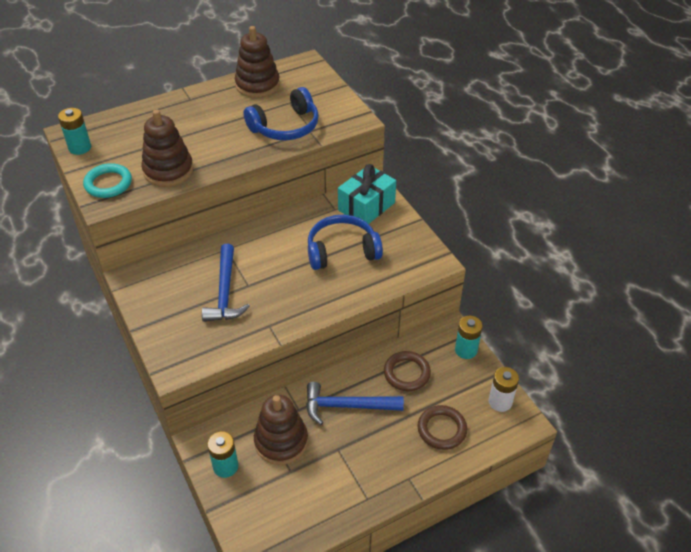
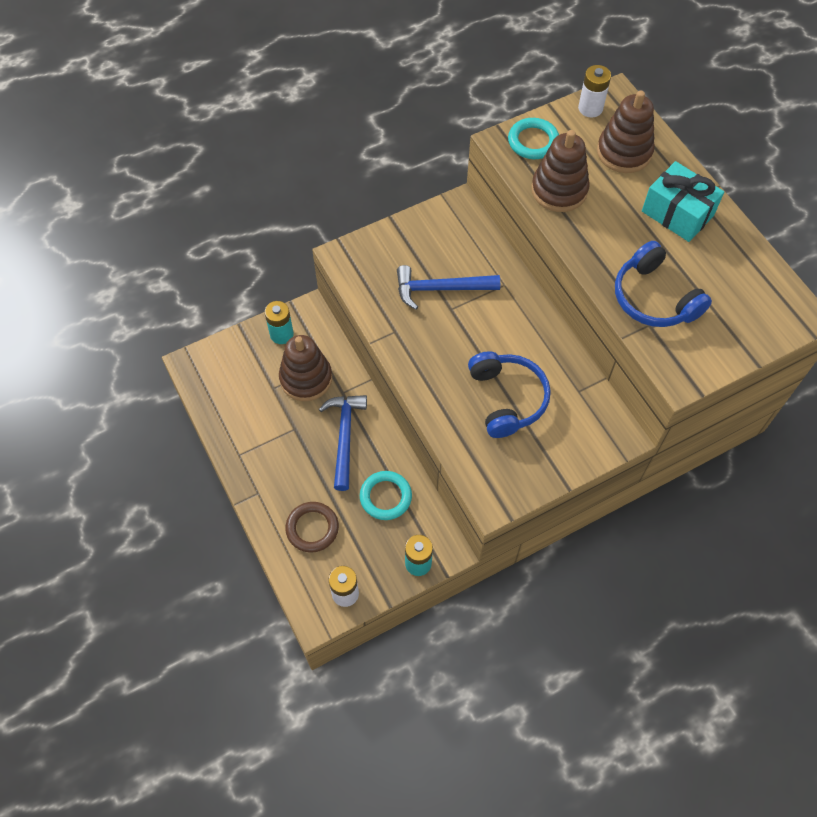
camera: 90 degrees right, 15 degrees up
turquoise battery [58,108,91,155] -> white battery [578,65,611,117]
brown stacking toy [235,26,280,98] -> brown stacking toy moved to [597,90,655,173]
turquoise gift [338,164,396,224] -> turquoise gift moved to [642,161,724,242]
brown ring [384,351,431,391] -> turquoise ring [360,471,412,520]

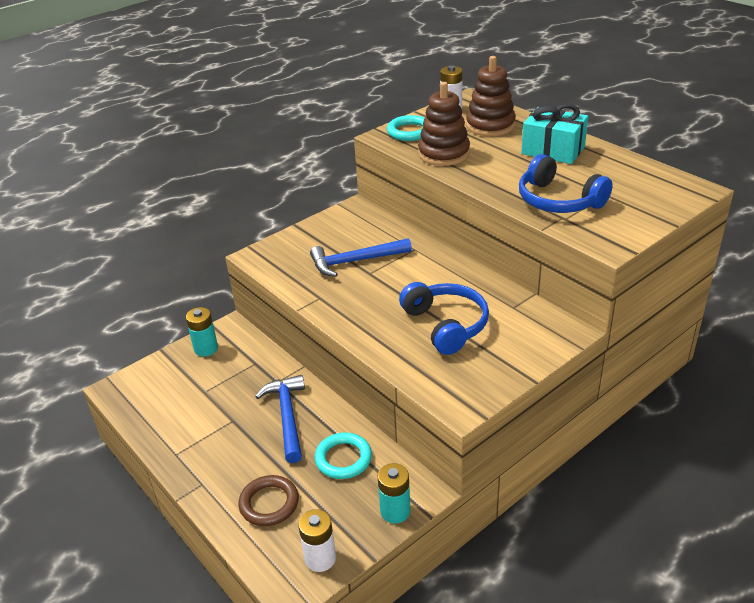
camera: 10 degrees left, 25 degrees down
brown stacking toy [279,335,332,401] -> none

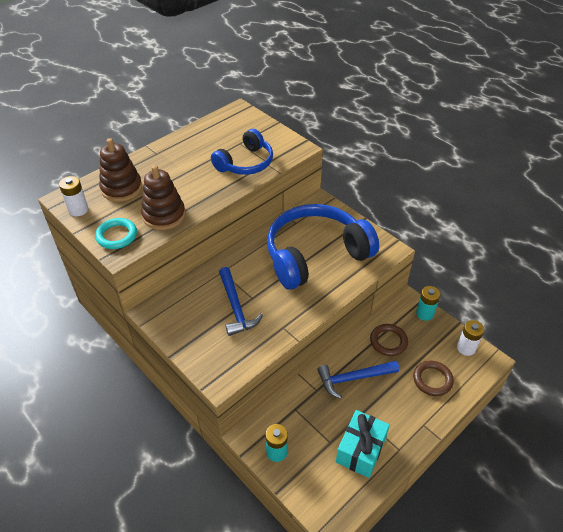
camera: 95 degrees left, 10 degrees up
turquoise ring [315,433,372,479] -> brown ring [370,324,408,356]
blue headphones [399,282,489,355] -> blue headphones [267,204,379,290], size x1.73
turquoise gift [521,104,588,164] -> turquoise gift moved to [336,410,390,478]

